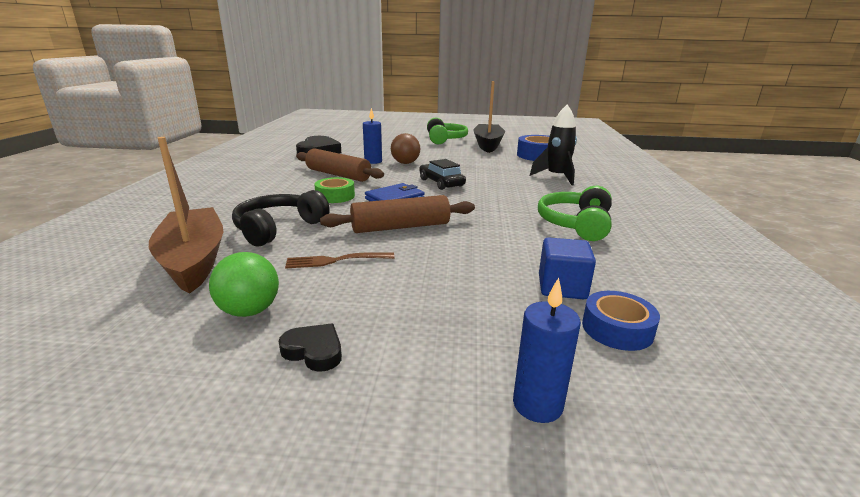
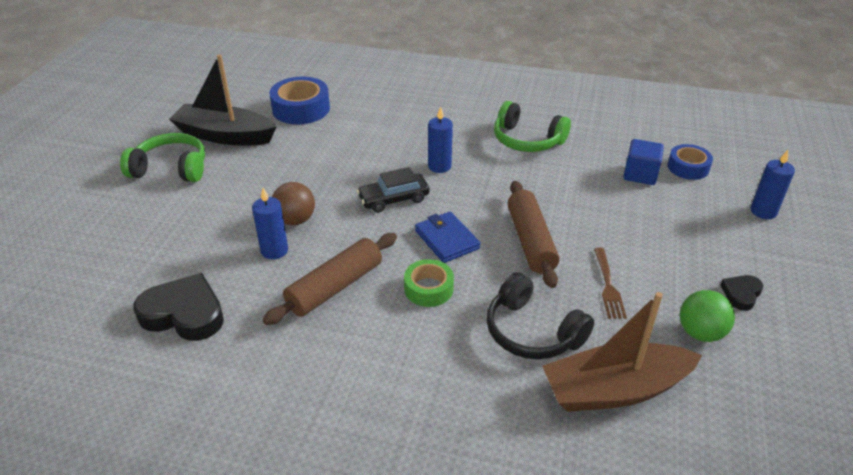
camera: 80 degrees left, 15 degrees up
black rocket [530,104,577,185] -> none
none -> blue candle [428,106,453,173]

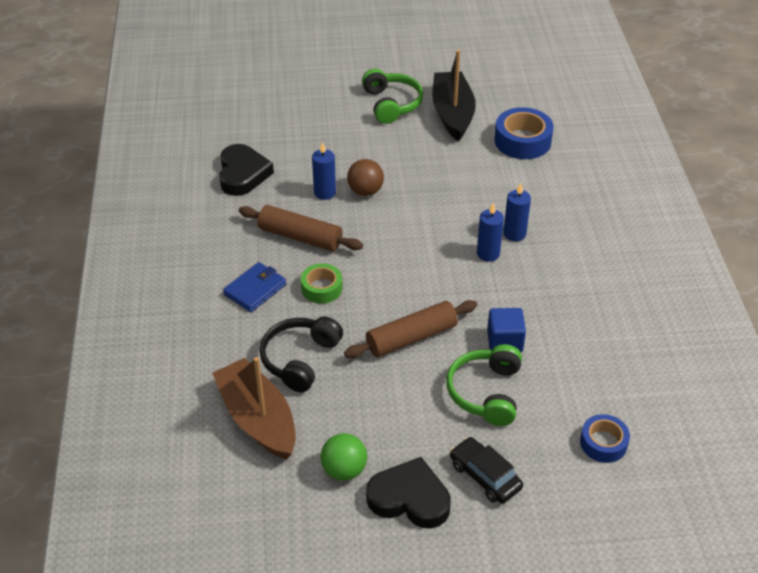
camera: 70 degrees right, 5 degrees up
black car [357,167,430,213] -> black car moved to [450,437,523,503]
blue wallet [415,212,480,263] -> blue wallet moved to [223,262,286,312]
green headphones [494,101,571,152] -> green headphones moved to [446,344,522,426]
brown fork [594,248,627,319] -> none
blue cube [623,139,664,185] -> blue cube moved to [487,308,526,353]
black heart [720,275,763,311] -> black heart [366,457,451,528], size x1.92
blue candle [751,150,795,219] -> blue candle moved to [503,183,531,241]

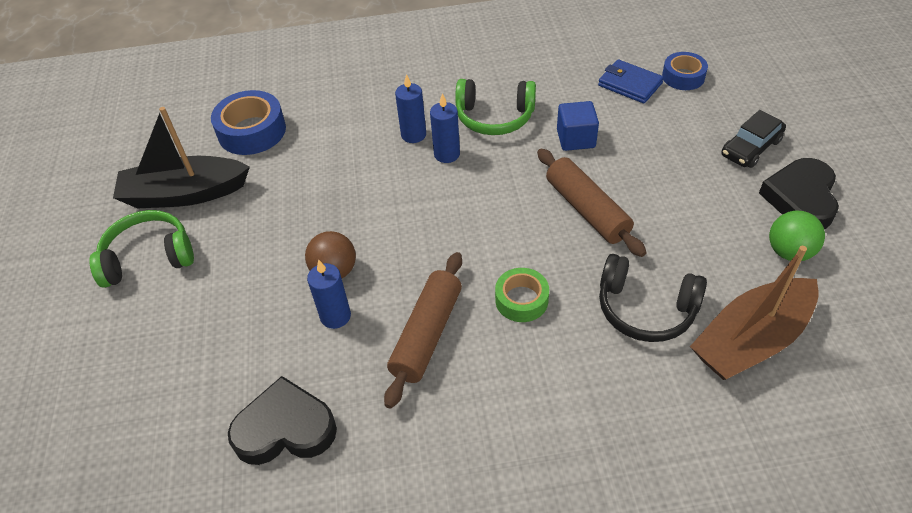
camera: 90 degrees left, 5 degrees up
blue wallet [223,262,286,312] -> blue wallet moved to [598,59,664,103]
green headphones [446,344,522,426] -> green headphones moved to [455,79,536,135]

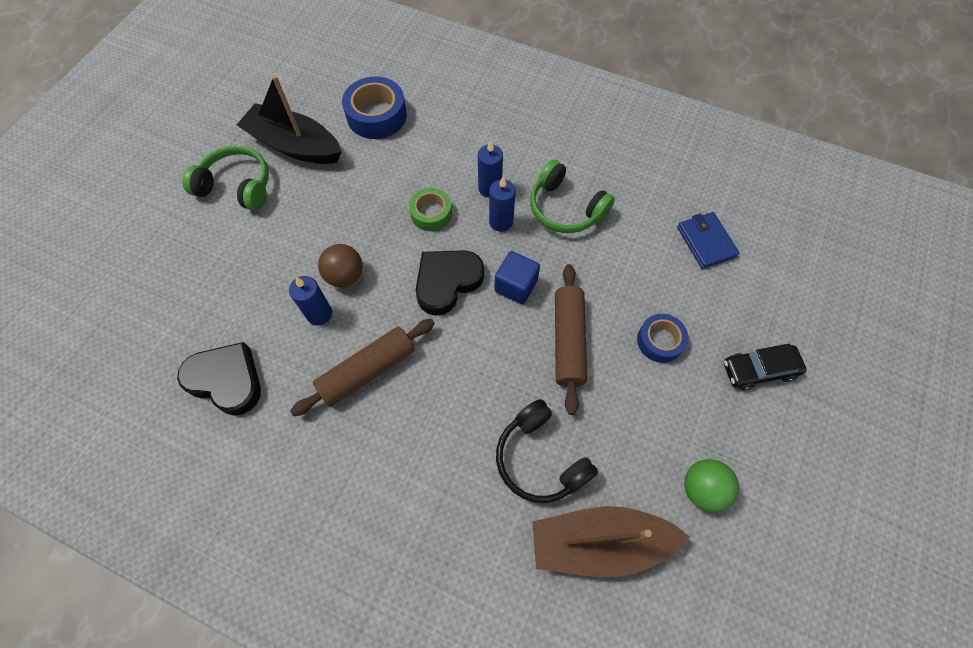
camera: 30 degrees right, 15 degrees up
green tape [495,268,549,322] -> green tape moved to [409,188,452,231]
blue cube [557,101,599,151] -> blue cube moved to [494,251,540,304]
blue tape [662,52,708,90] -> blue tape moved to [637,314,688,363]
black heart [759,158,839,229] -> black heart moved to [416,250,484,316]

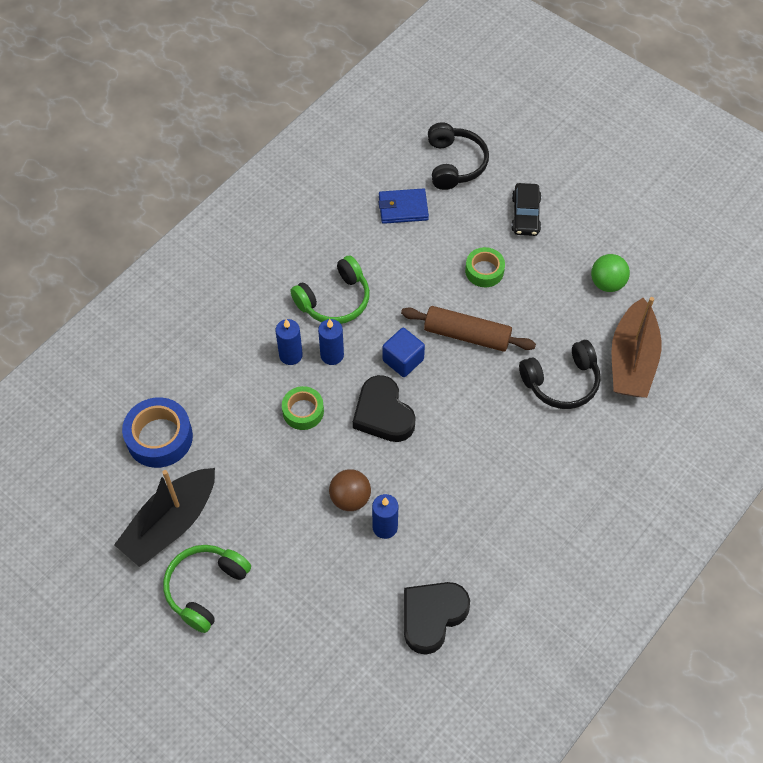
camera: 75 degrees left, 5 degrees down
brown rolling pin [290,319,435,416] -> none
blue tape [637,314,688,363] -> green tape [465,247,505,287]
none -> black headphones [428,122,489,190]

